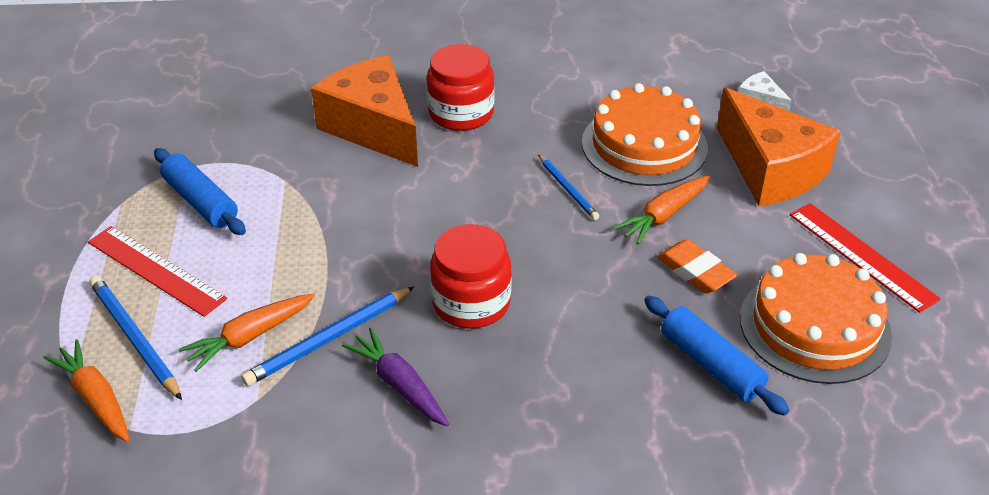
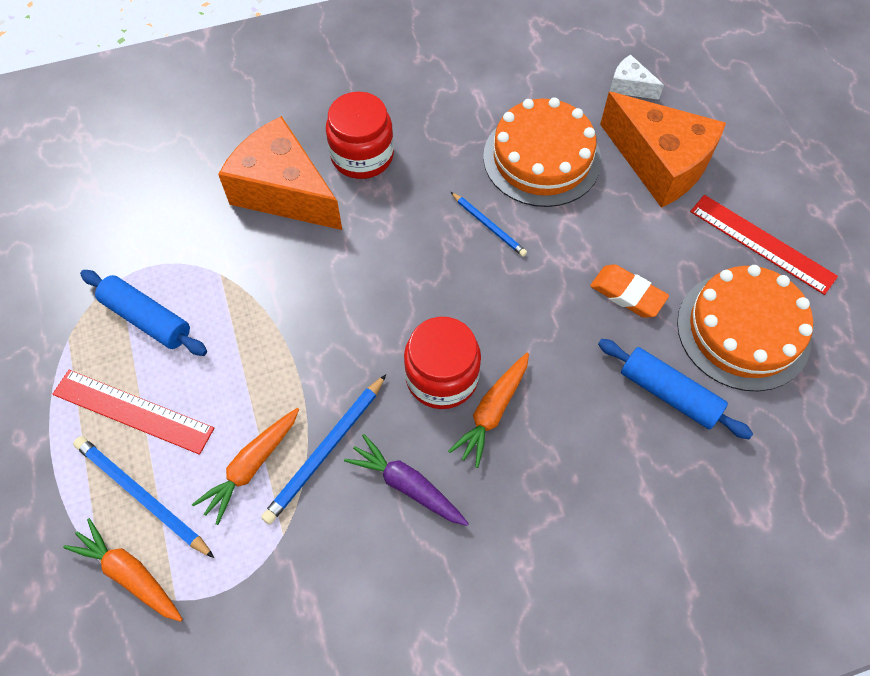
camera: 15 degrees left, 20 degrees up
orange carrot [613,175,710,244] -> orange carrot moved to [448,353,529,468]

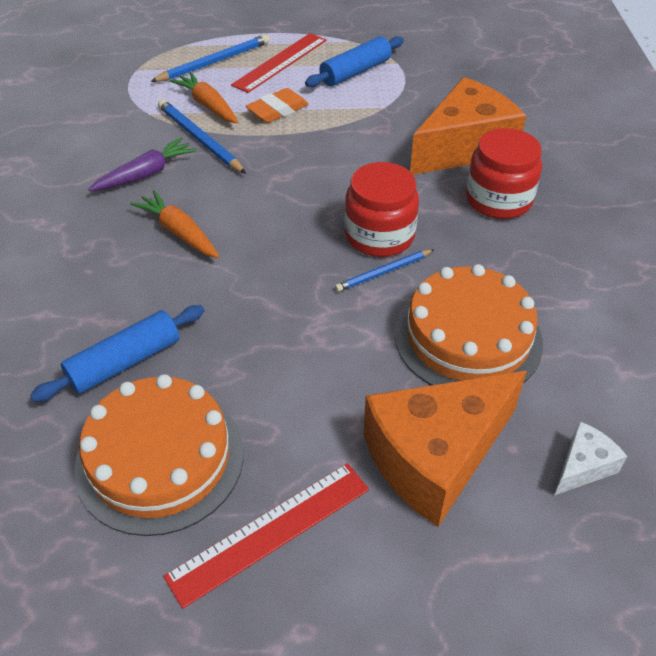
camera: 105 degrees right, 15 degrees down
orange carrot [63,518,183,622] -> none
red jar [404,317,481,409] -> red jar moved to [345,162,419,257]
orange eraser [590,264,669,318] -> orange eraser moved to [245,88,309,123]

